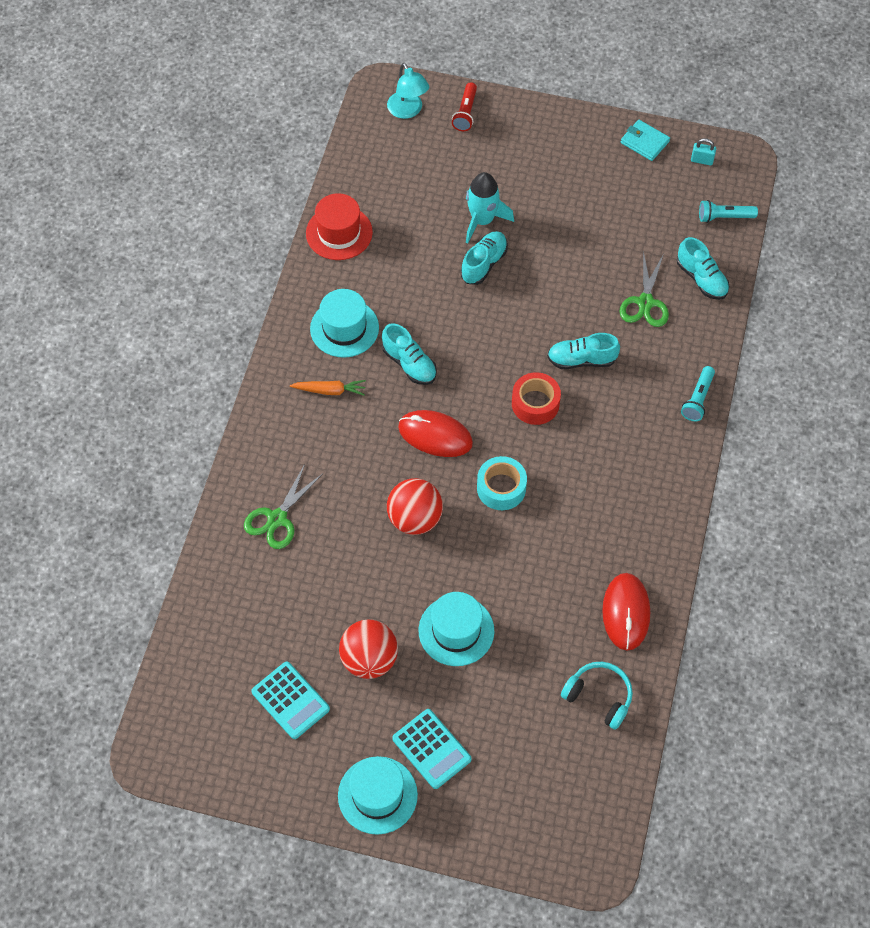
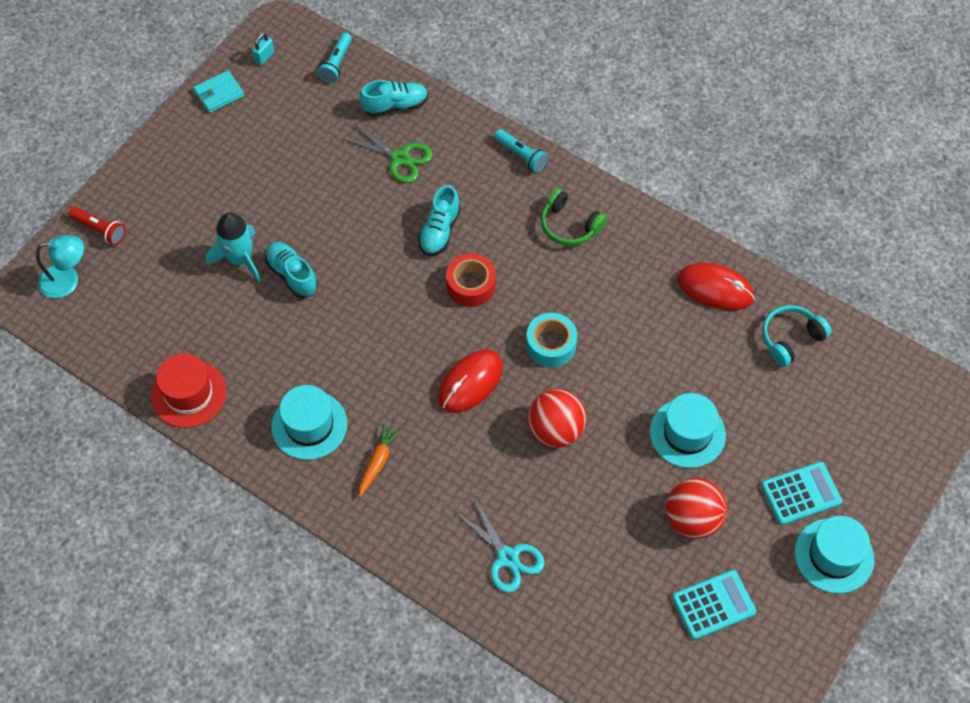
camera: 70 degrees left, 0 degrees up
green scissors [244,464,322,549] -> turquoise scissors [456,498,545,593]
turquoise shoe [382,323,437,385] -> none
none -> green headphones [541,188,607,246]

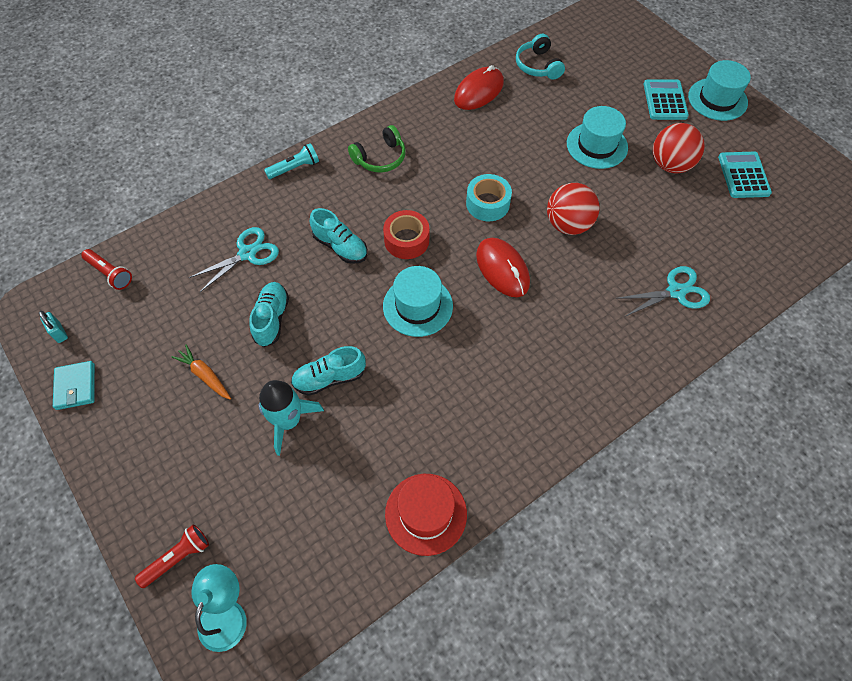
camera: 70 degrees left, 0 degrees up
turquoise hat [271,385,347,460] -> turquoise hat moved to [383,266,453,337]
turquoise flashlight [317,33,352,83] -> red flashlight [81,249,132,290]
green scissors [343,124,433,183] -> turquoise scissors [188,227,279,292]
orange carrot [359,423,402,497] -> orange carrot moved to [172,344,231,400]
turquoise shoe [360,80,428,117] -> turquoise shoe moved to [249,282,289,347]

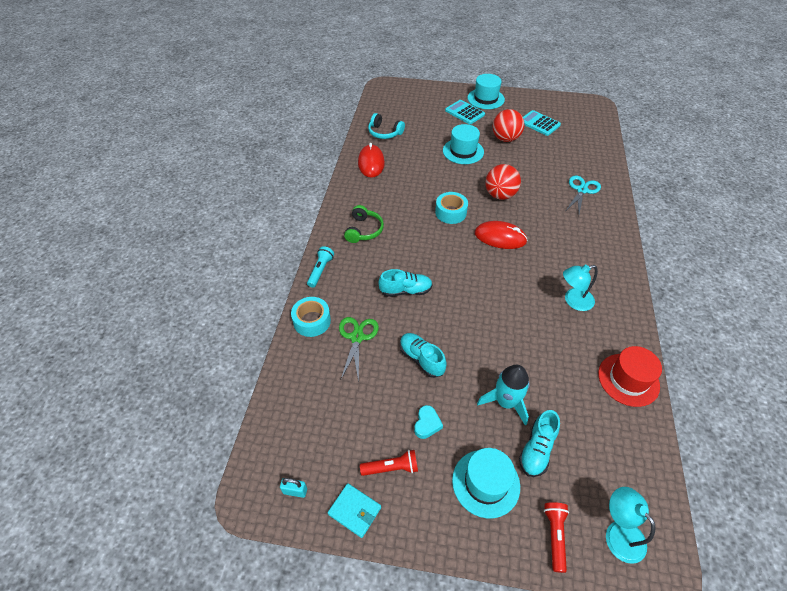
camera: 45 degrees left, 10 degrees down
red flashlight [81,249,132,290] -> red flashlight moved to [360,450,418,476]
orange carrot [172,344,231,400] -> turquoise heart [414,405,443,439]
turquoise scissors [188,227,279,292] -> green scissors [339,317,379,382]
turquoise shoe [291,346,366,396] -> turquoise shoe moved to [519,410,560,477]
red tape [383,210,429,259] -> none
turquoise hat [383,266,453,337] -> turquoise hat moved to [452,448,520,518]
none -> turquoise tape [291,297,331,337]
none -> turquoise lamp [563,265,598,311]

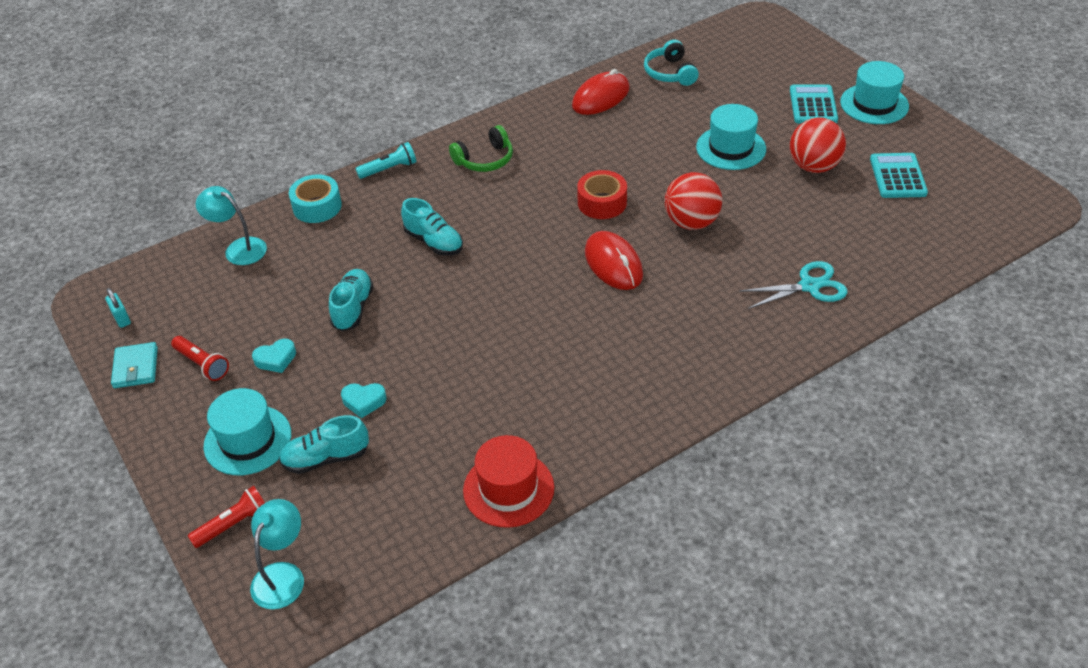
camera: 50 degrees right, 5 degrees down
green scissors [339,317,379,382] -> none
turquoise tape [435,192,468,224] -> red tape [577,170,627,219]
turquoise rocket [477,365,530,425] -> turquoise heart [341,383,387,418]
turquoise lamp [563,265,598,311] -> turquoise lamp moved to [196,186,267,265]

